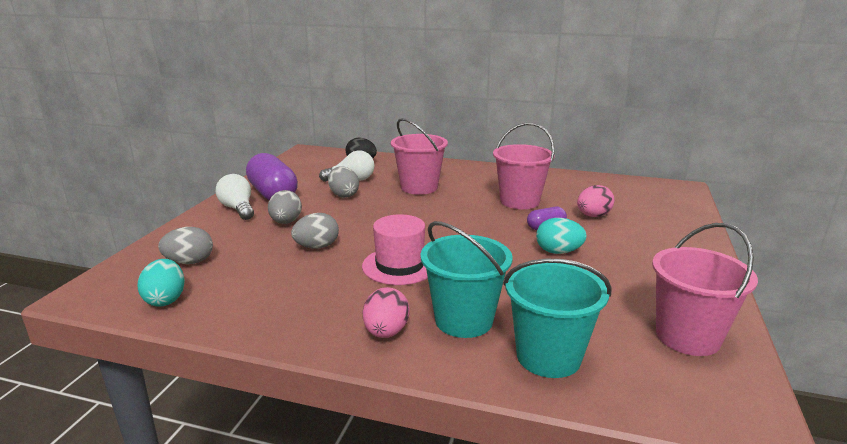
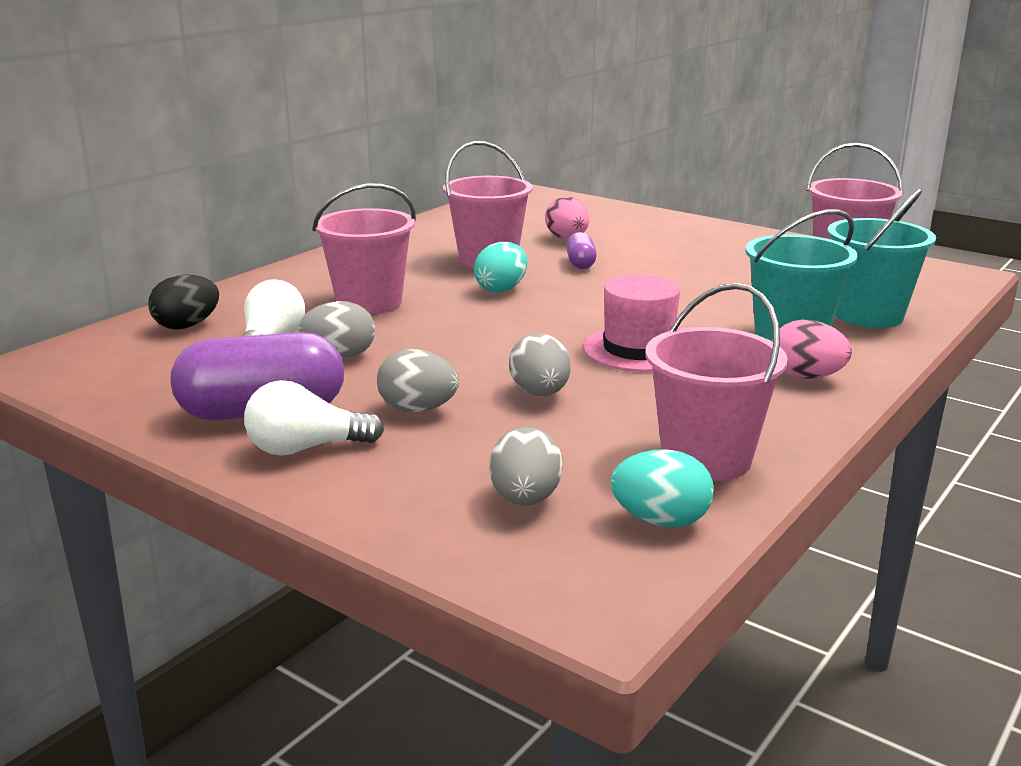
camera: 70 degrees left, 0 degrees up
turquoise egg [536,218,587,254] -> turquoise egg moved to [474,242,527,293]
none -> pink bucket [645,283,788,481]

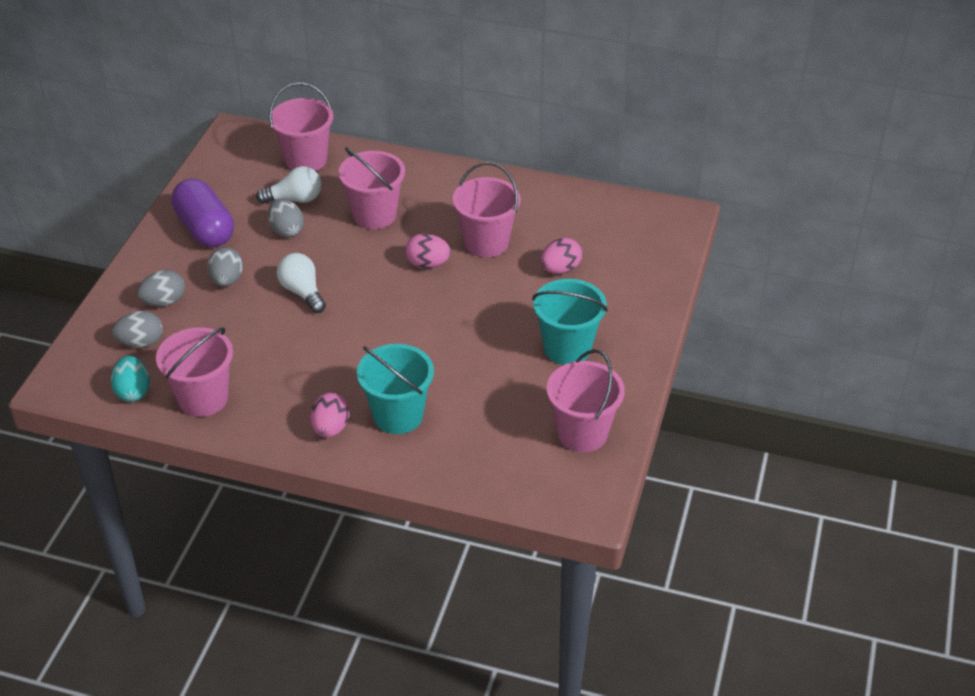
camera: 70 degrees right, 20 degrees up
black egg [148,274,219,330] -> pink bucket [269,82,334,171]
white light bulb [244,380,384,456] -> white light bulb moved to [277,253,326,313]
turquoise egg [474,242,527,293] -> pink egg [405,234,451,268]
grey egg [509,333,571,396] -> grey egg moved to [137,270,185,306]
purple capsule [566,232,597,269] -> none
pink hat [583,275,680,372] -> none
turquoise bucket [827,189,936,328] -> turquoise bucket moved to [532,279,608,365]

